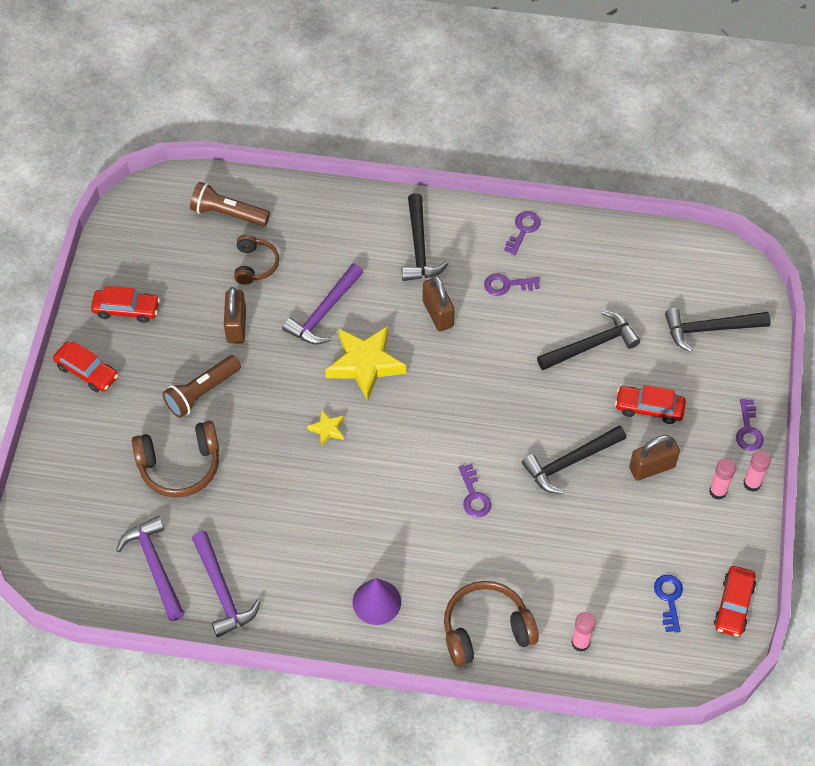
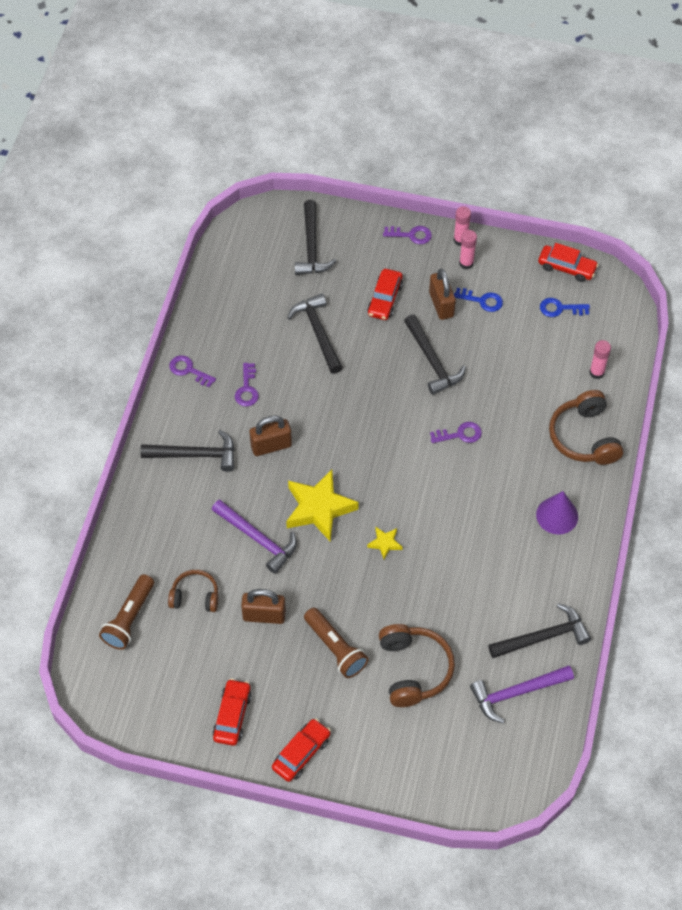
camera: 85 degrees left, 0 degrees up
purple hammer [192,531,261,637] -> black hammer [488,603,591,658]
none -> blue key [454,288,503,312]

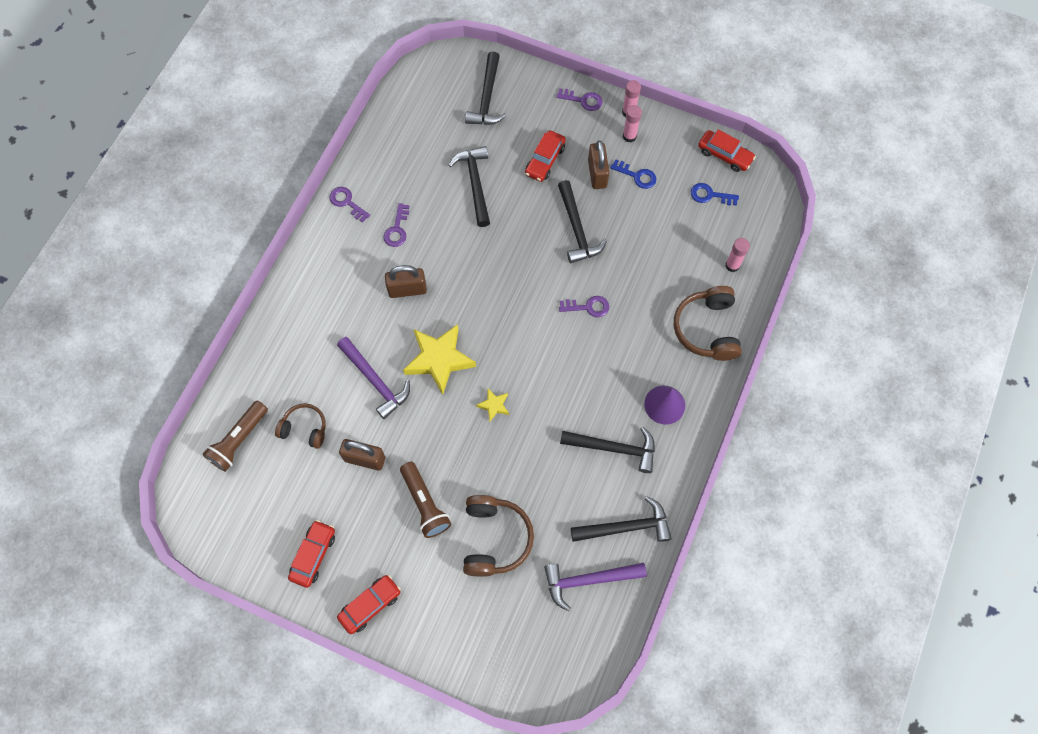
camera: 10 degrees right, 10 degrees up
black hammer [141,430,235,472] -> black hammer moved to [560,427,655,473]

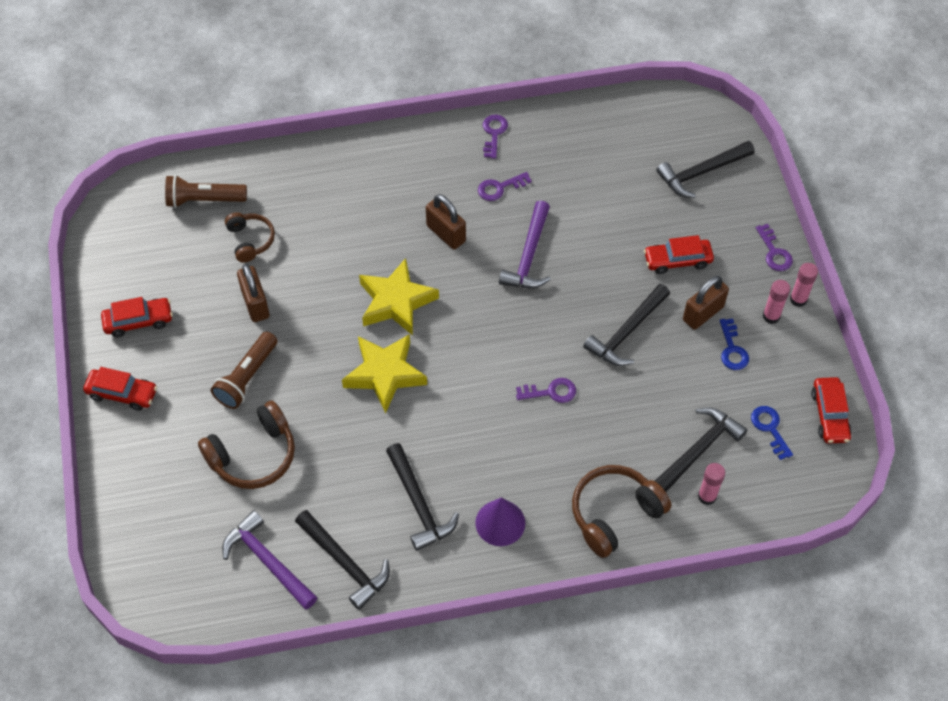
camera: 55 degrees right, 10 degrees down
purple hammer [337,337,410,419] -> purple hammer moved to [499,201,551,288]
black hammer [449,146,490,227] -> black hammer moved to [655,407,747,492]
yellow star [476,389,509,422] -> yellow star [342,334,427,413], size x2.15
purple key [559,296,609,317] -> purple key turned 60 degrees counterclockwise [516,378,576,403]

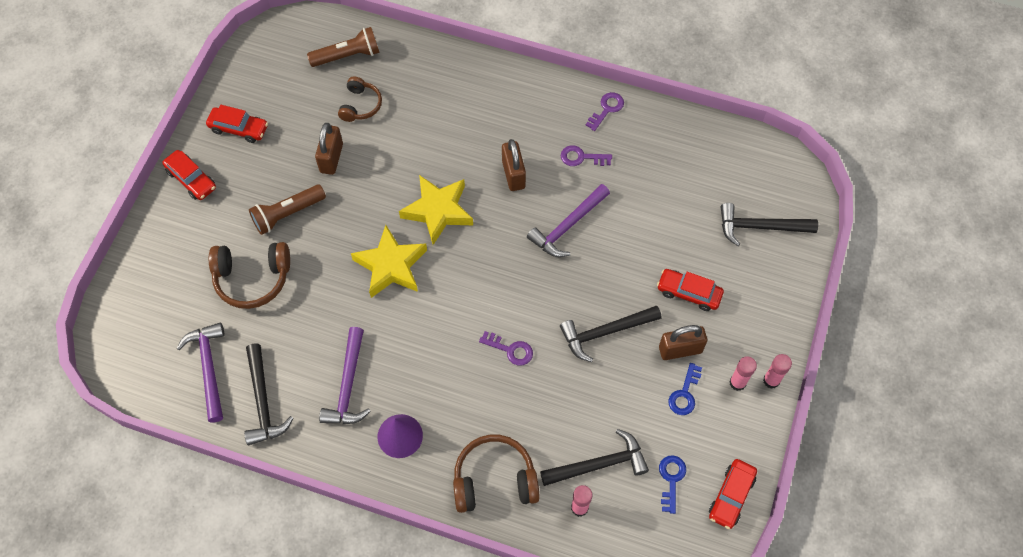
camera: 30 degrees right, 5 degrees up
brown flashlight [165,175,247,208] -> brown flashlight turned 135 degrees clockwise [307,27,380,67]
black hammer [386,443,459,551] -> purple hammer [319,327,371,424]
purple key [756,224,793,271] -> none

